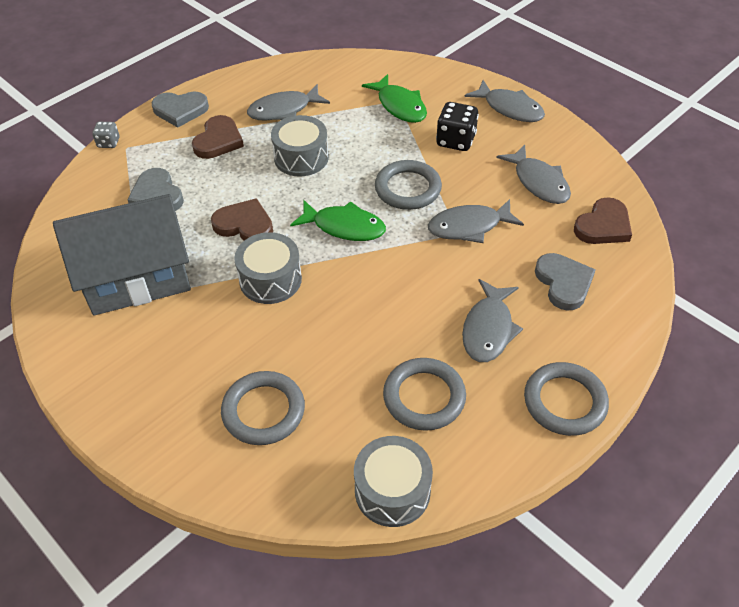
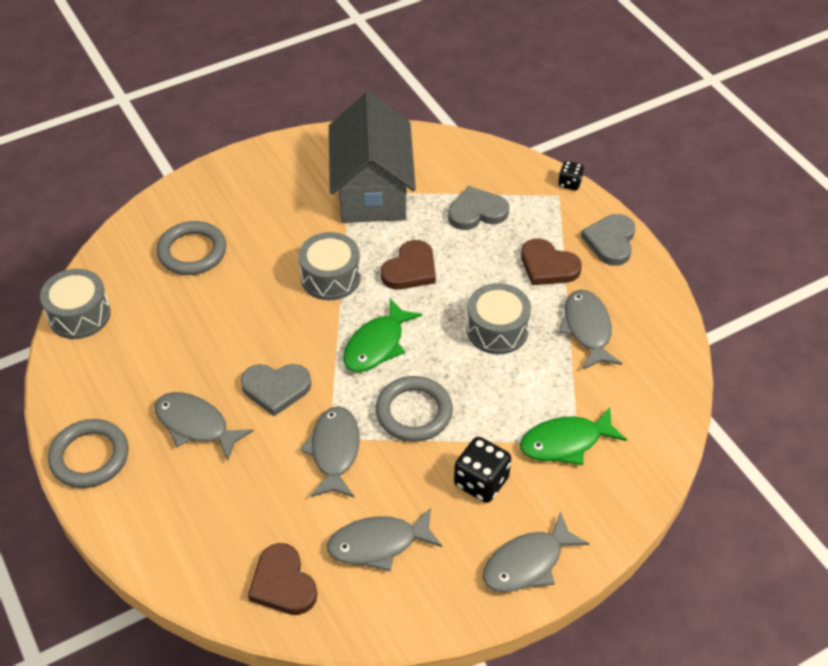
camera: 105 degrees right, 0 degrees up
grey dice [92,122,119,148] -> black dice [558,161,584,191]
grey ring [383,358,466,431] -> none
grey heart [535,253,596,311] -> grey heart moved to [241,364,311,416]

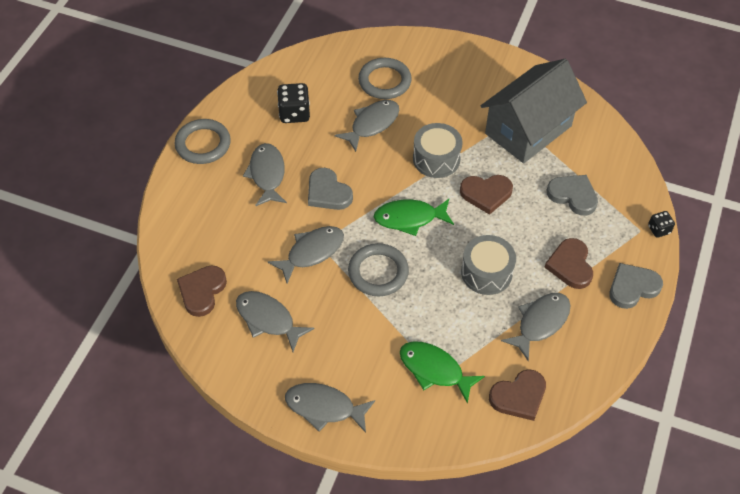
camera: 50 degrees right, 5 degrees up
grey drum [40,269,111,339] -> none
black dice [454,437,511,503] -> black dice moved to [277,83,310,123]
none -> grey fish [334,100,399,152]
none -> brown heart [489,369,546,421]

